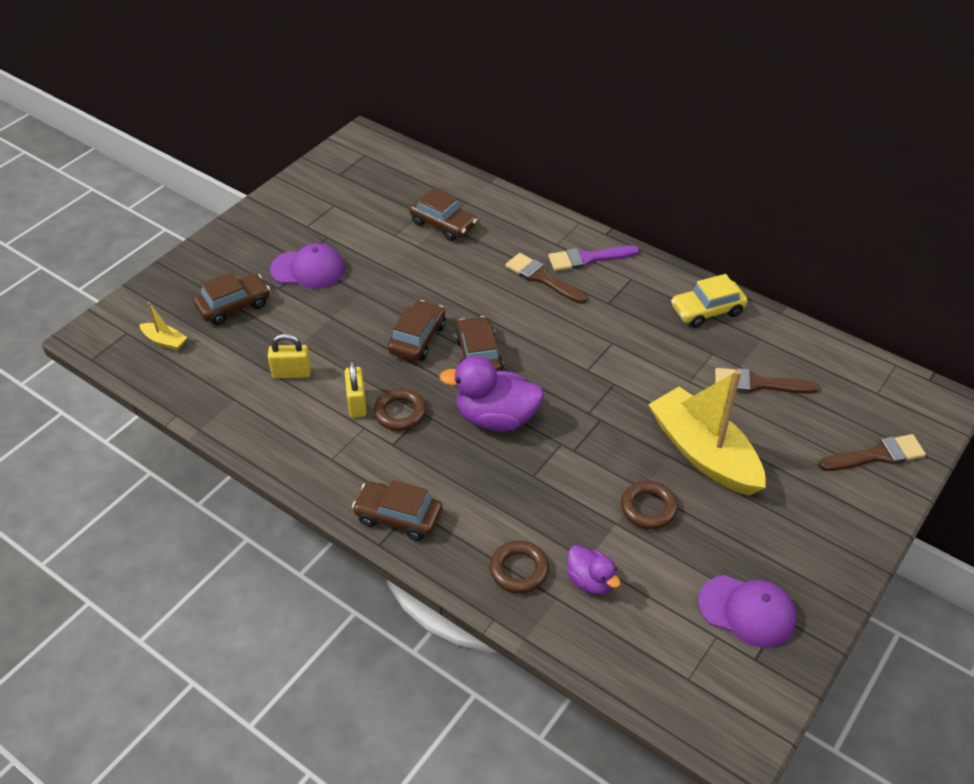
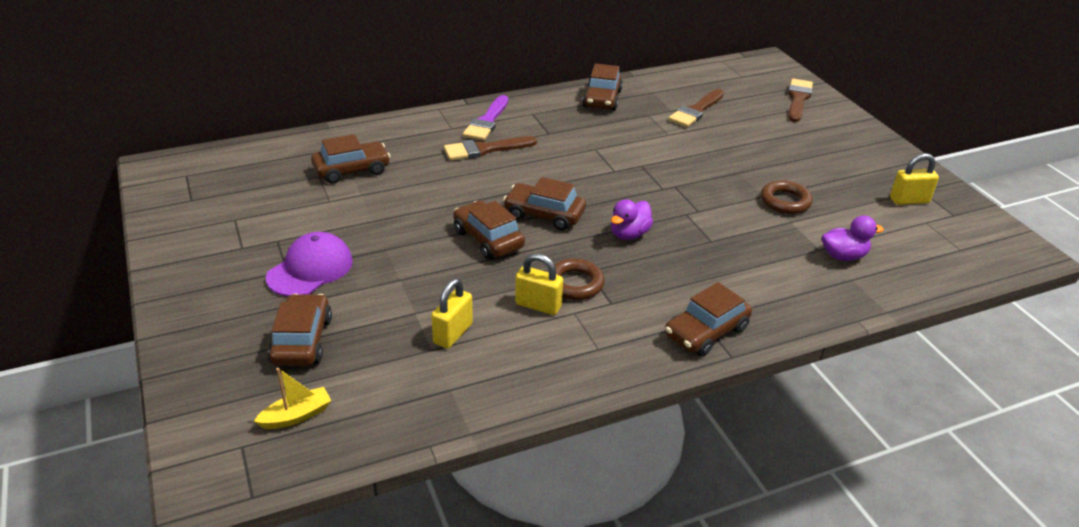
camera: 60 degrees left, 10 degrees down
purple duck [439,356,544,431] -> purple duck [611,200,653,240], size x0.57
brown ring [490,540,549,593] -> none
yellow boat [648,370,766,496] -> none
yellow car [671,274,747,328] -> brown car [582,64,623,111]
purple cap [698,575,797,648] -> yellow padlock [890,153,939,205]

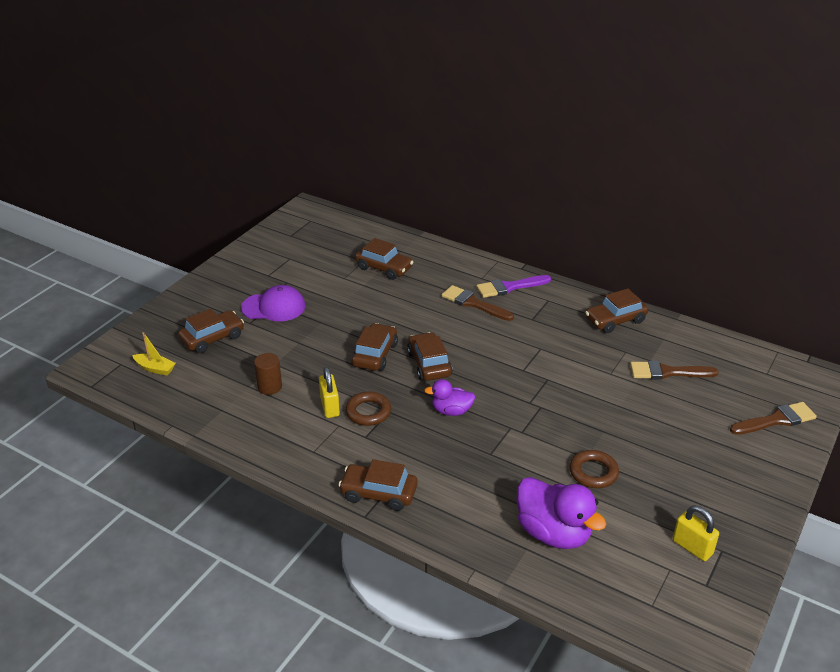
camera: 55 degrees right, 0 degrees up
yellow padlock [431,279,473,349] -> brown cylinder [254,353,282,395]
purple duck [822,215,884,261] -> purple duck [517,477,606,549], size x1.74

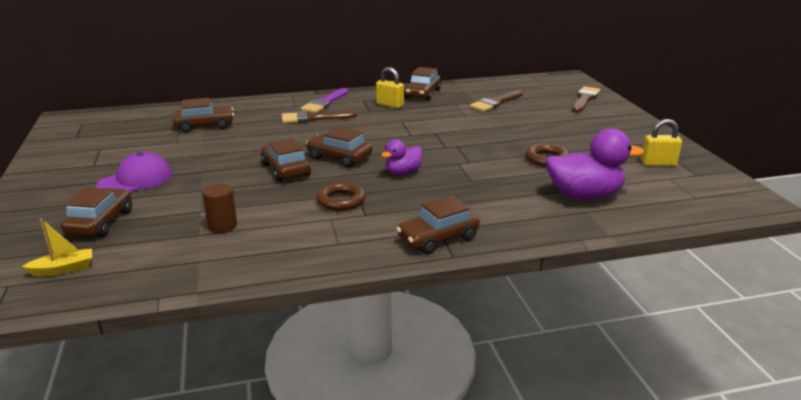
camera: 45 degrees left, 10 degrees down
yellow padlock [319,367,340,418] -> yellow padlock moved to [376,67,404,108]

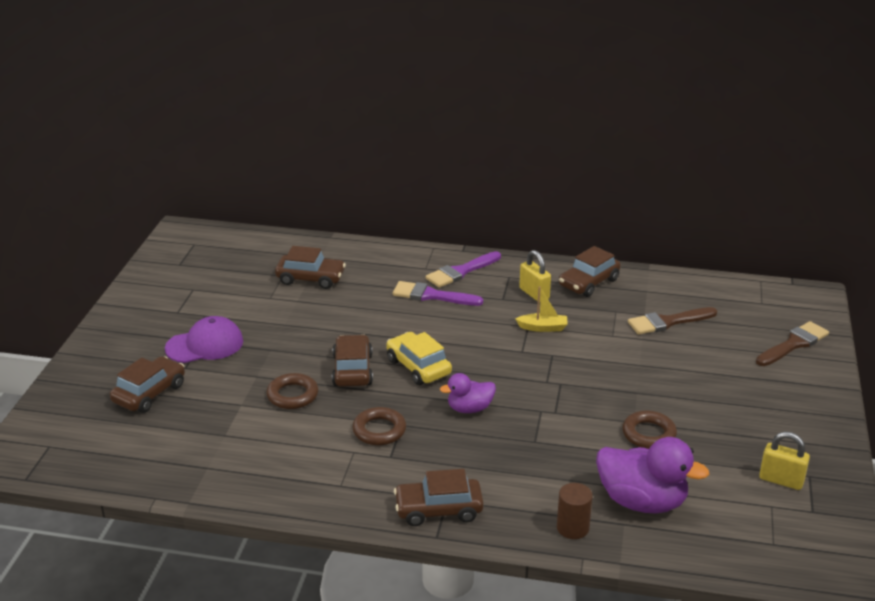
camera: 25 degrees right, 5 degrees up
yellow boat [22,219,92,276] -> yellow boat moved to [516,286,568,332]
brown cylinder [202,183,237,233] -> brown cylinder moved to [557,483,593,539]
brown brush [282,111,357,123] -> purple brush [393,281,483,306]
brown car [306,126,372,168] -> yellow car [386,332,452,385]
none -> brown ring [267,373,318,409]

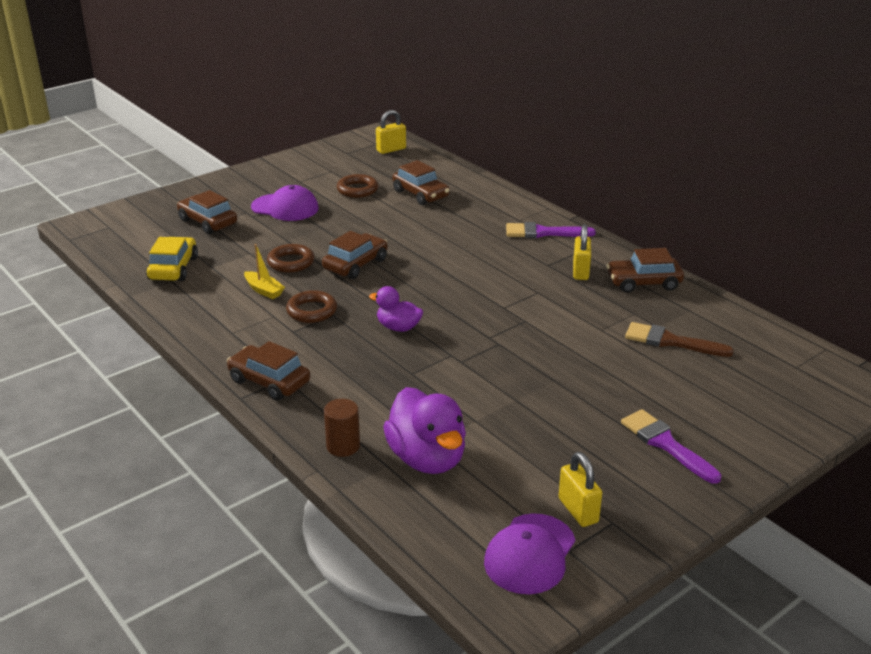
camera: 40 degrees right, 0 degrees up
brown car [110,356,185,413] -> brown car turned 120 degrees counterclockwise [177,190,237,234]
yellow car [386,332,452,385] -> yellow car moved to [146,237,198,281]
purple brush [393,281,483,306] -> purple brush moved to [621,409,721,484]
yellow boat [516,286,568,332] -> yellow boat moved to [244,244,285,299]
brown ring [622,411,677,449] -> brown ring moved to [337,174,378,198]
brown brush [756,321,829,366] -> none
none -> yellow padlock [376,110,406,154]
none -> purple cap [484,513,575,594]

